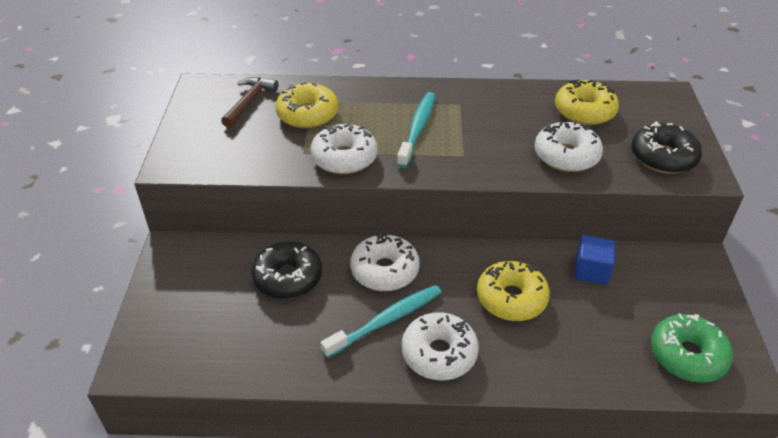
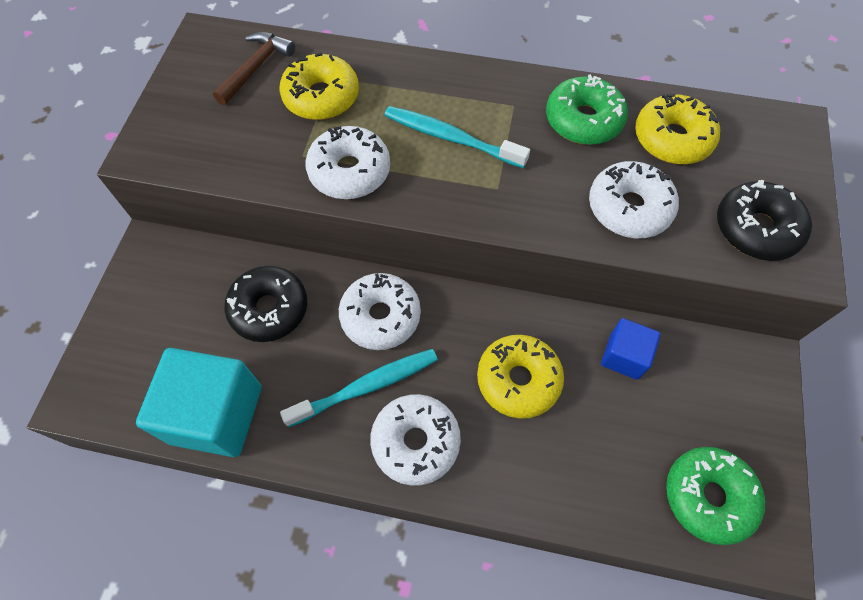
camera: 10 degrees right, 20 degrees up
turquoise toothbrush [397,92,436,168] -> turquoise toothbrush turned 90 degrees counterclockwise [384,106,530,168]
none -> turquoise cube [136,348,261,457]
none -> green donut [546,74,628,145]

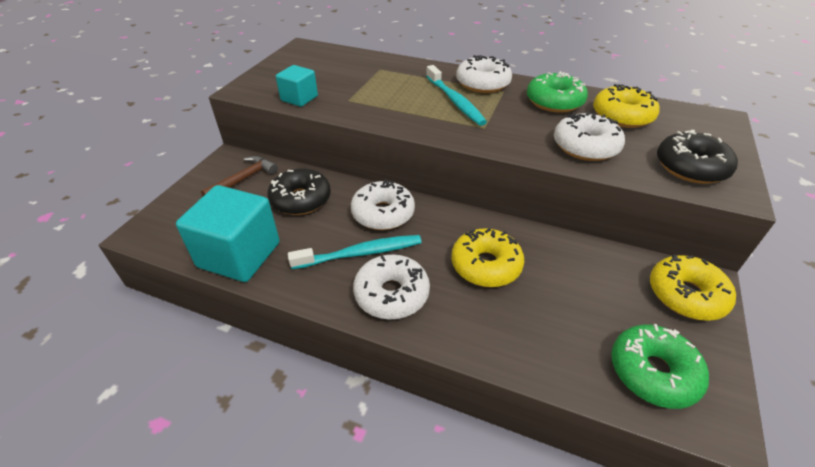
camera: 10 degrees right, 20 degrees down
brown hammer [213,32,295,105] -> brown hammer moved to [201,156,278,196]
yellow donut [279,53,359,120] -> yellow donut moved to [650,255,736,321]
white donut [305,126,390,199] -> white donut moved to [456,55,512,93]
turquoise toothbrush [384,106,530,168] -> turquoise toothbrush turned 150 degrees counterclockwise [426,65,487,126]
blue cube [601,318,661,380] -> none
none -> turquoise cube [276,65,318,107]

